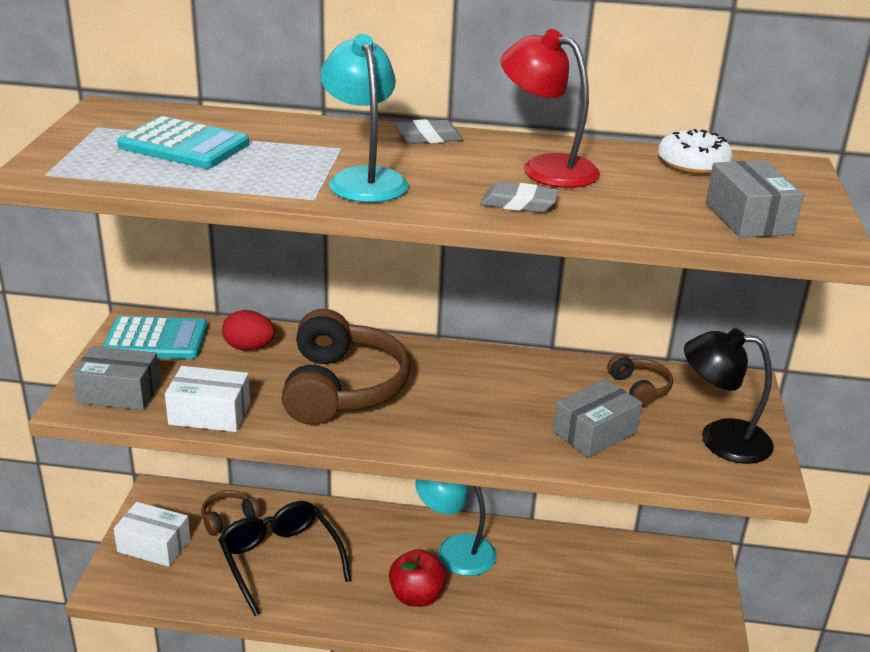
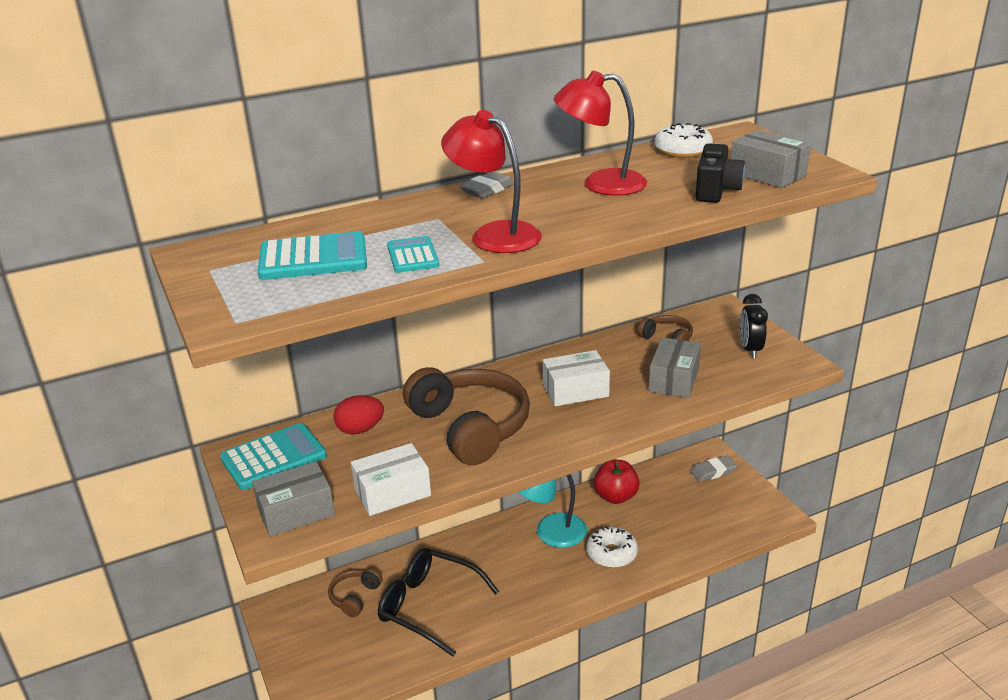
camera: 30 degrees left, 0 degrees up
white box [114,502,190,567] -> white box moved to [543,350,610,406]
turquoise lamp [320,34,409,203] -> red lamp [441,110,542,253]
red apple [389,549,447,607] -> red apple moved to [594,460,640,504]
grey eraser [481,182,559,213] -> grey eraser moved to [691,456,737,482]
black lamp [684,328,774,464] -> black clock [740,294,768,358]
none -> turquoise calculator [387,236,439,273]
none -> white donut [586,526,638,568]
none -> black camera [696,143,745,203]

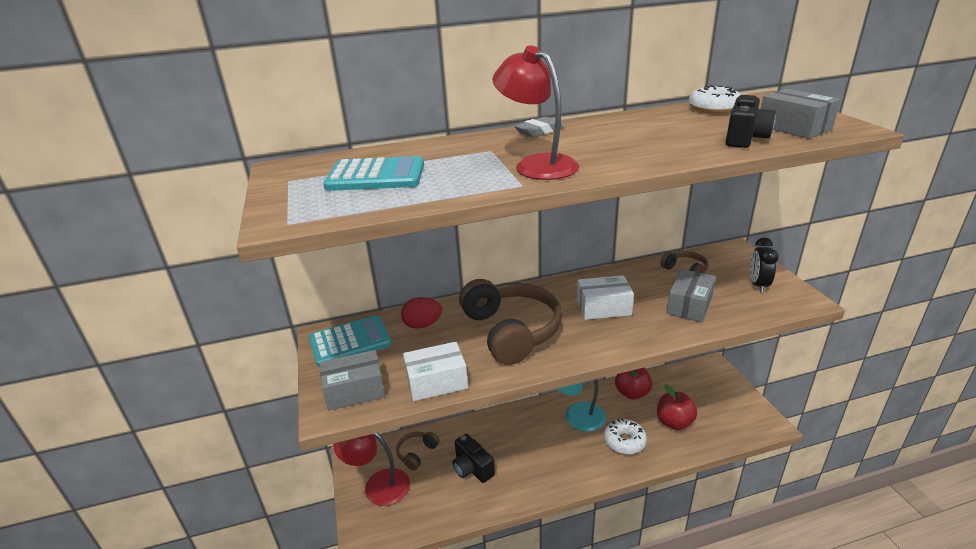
camera: 10 degrees right, 0 degrees up
black glasses [378,548,500,657] -> black camera [452,434,495,483]
turquoise calculator [387,236,439,273] -> none
red lamp [553,71,647,195] -> red lamp moved to [333,433,410,506]
grey eraser [691,456,737,482] -> none
none -> red apple [657,384,697,430]

